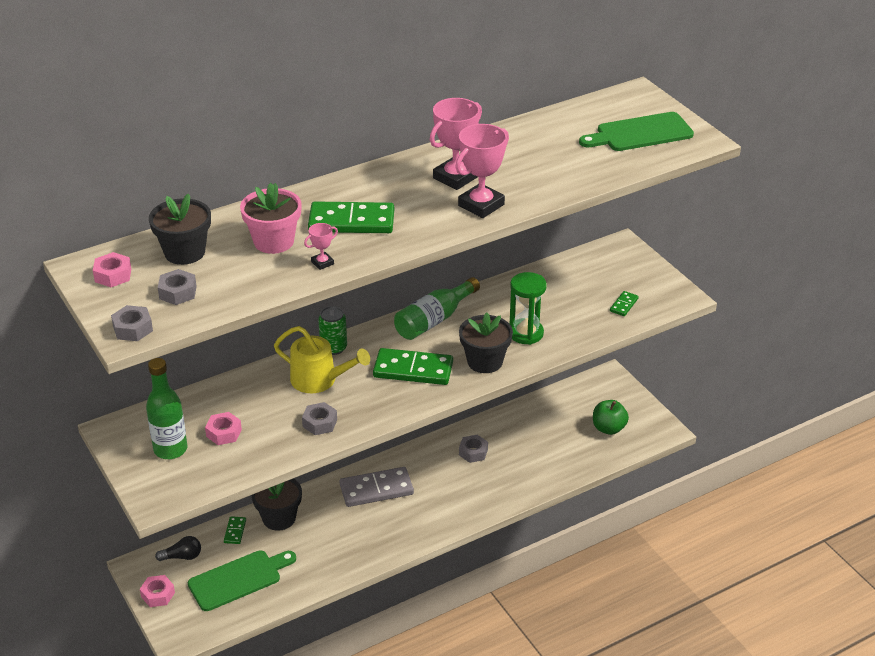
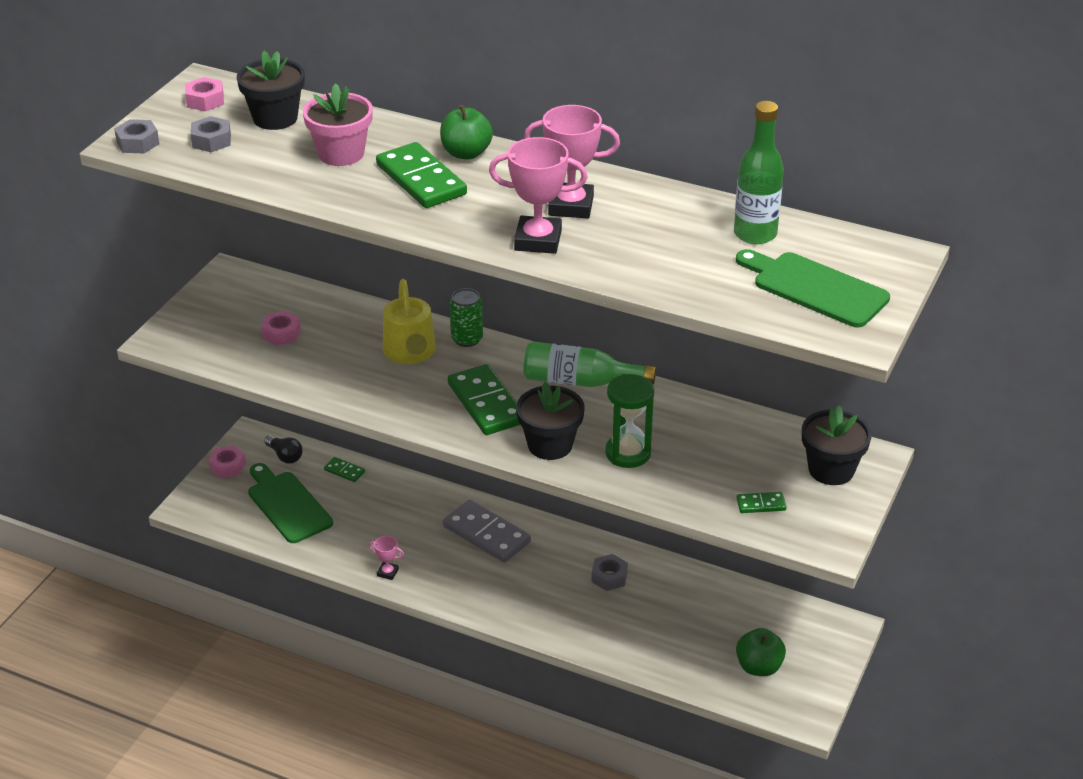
camera: 55 degrees right, 0 degrees up
green bottle [146,358,187,459] -> green bottle moved to [734,101,784,244]
green cutting board [188,550,296,611] -> green cutting board turned 150 degrees counterclockwise [248,463,333,543]
green domino [224,516,246,544] -> green domino turned 60 degrees clockwise [324,457,365,482]
black flower pot [251,478,302,531] -> black flower pot moved to [802,405,872,485]
grey nut [302,402,337,435] -> none
pink trophy [304,223,338,270] -> pink trophy moved to [369,536,404,580]
none -> green apple [440,105,493,160]

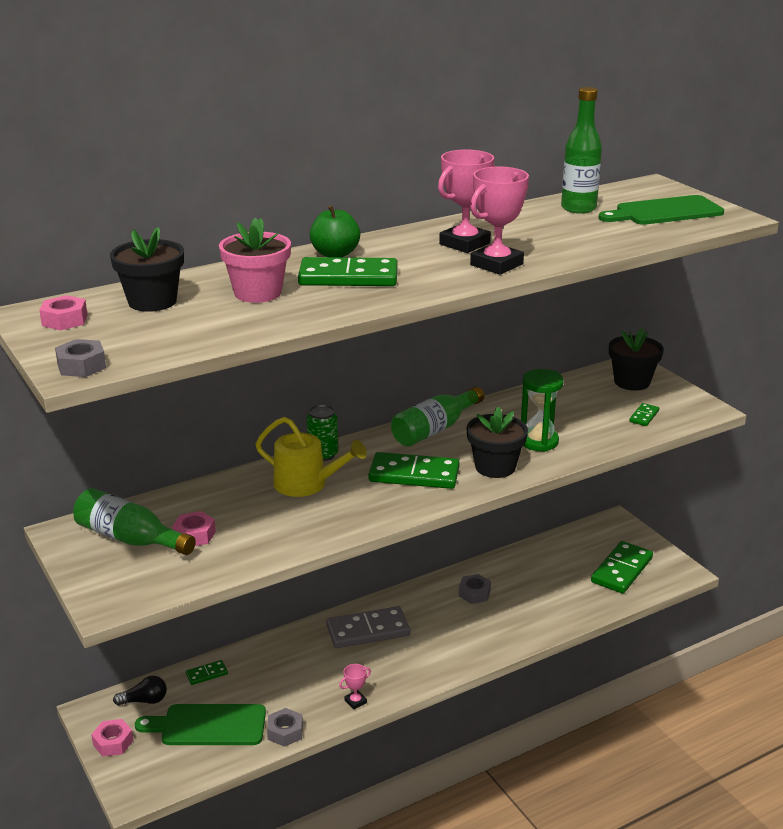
camera: 55 degrees left, 10 degrees down
grey nut [190,116,231,152] -> grey nut moved to [267,708,303,747]
green apple [736,628,786,676] -> green domino [591,541,653,594]
none -> green bottle [73,488,196,555]

